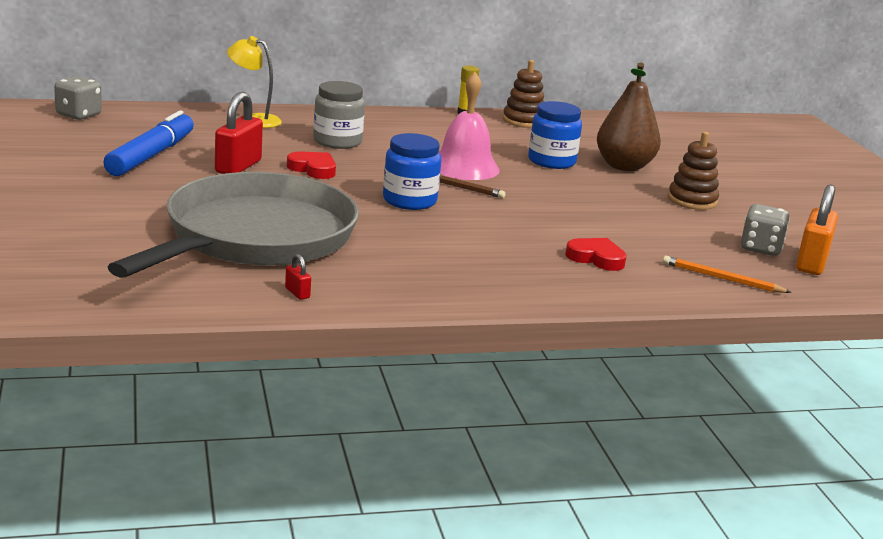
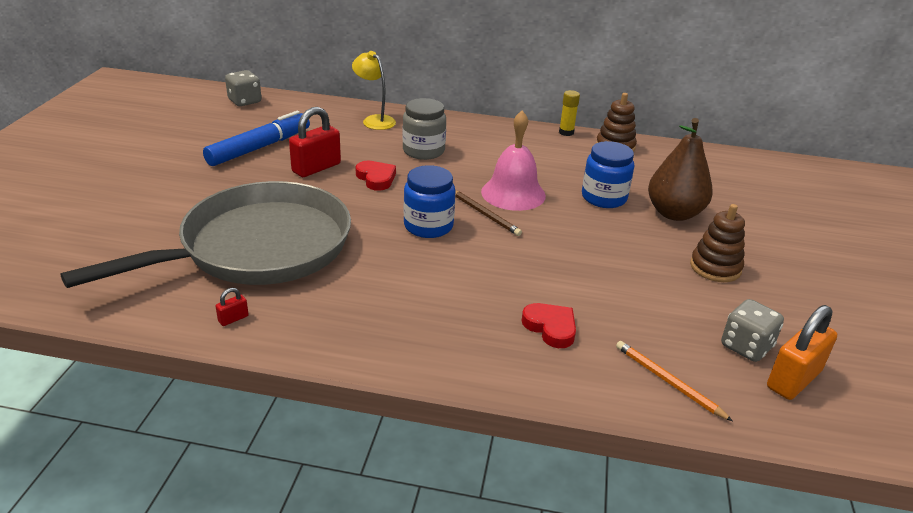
camera: 25 degrees right, 10 degrees up
red padlock [285,254,311,300] -> red padlock turned 60 degrees clockwise [216,288,249,326]

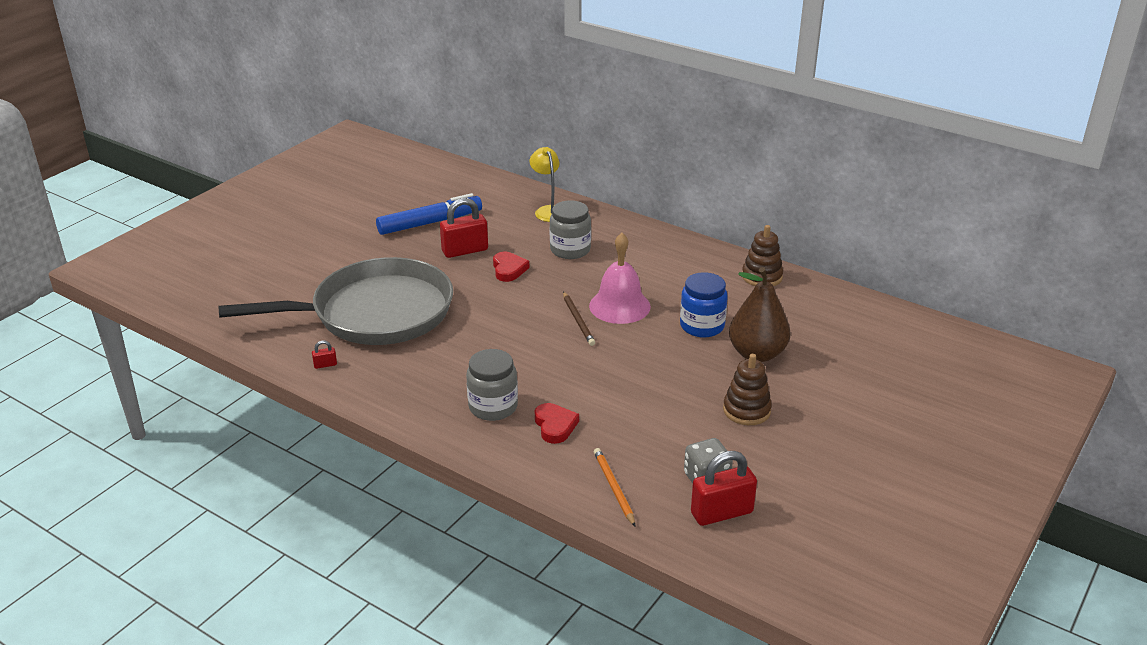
camera: 25 degrees right, 0 degrees up
grey dice [225,70,262,106] -> none
blue jar [404,165,455,238] -> none
yellow glue stick [559,90,580,136] -> none
orange padlock [767,305,837,400] -> red padlock [691,451,757,526]
none -> grey jar [466,349,518,421]

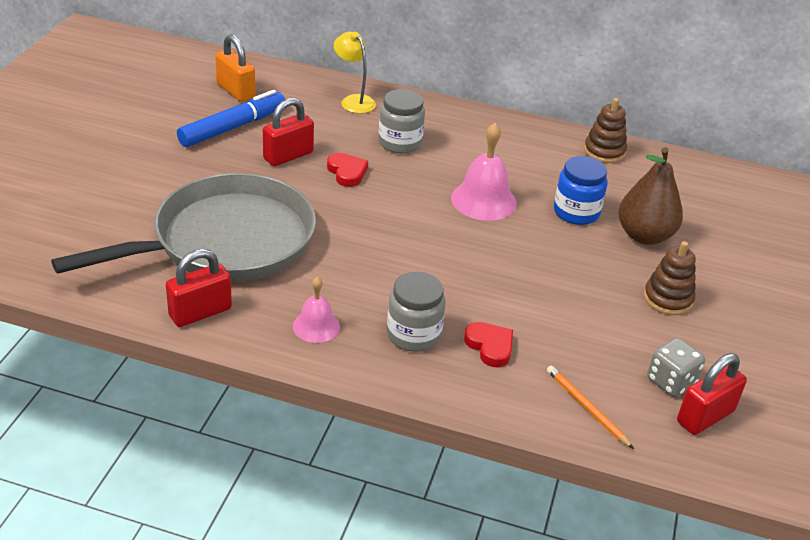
camera: 20 degrees left, 5 degrees up
red padlock [312,341,337,369] -> red padlock [166,249,232,327], size x2.29
brown pencil [563,292,595,346] -> none
none -> orange padlock [215,34,256,102]
none -> pink bell [293,277,340,343]

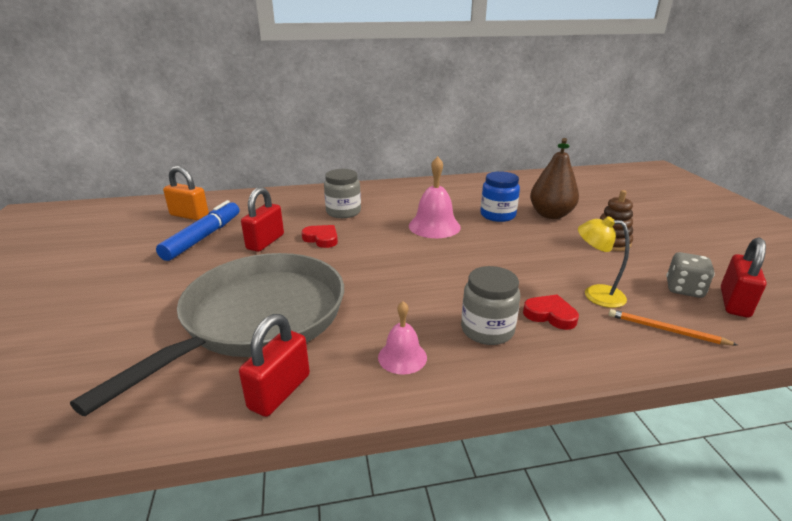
camera: 25 degrees left, 10 degrees down
yellow lamp [334,31,376,114] -> yellow lamp moved to [578,216,629,308]
brown stacking toy [584,98,627,163] -> none

